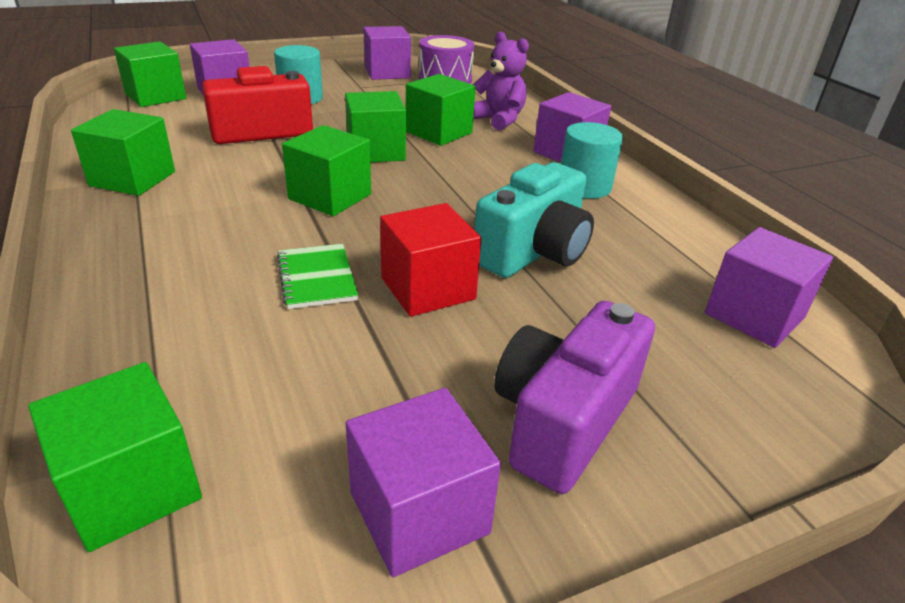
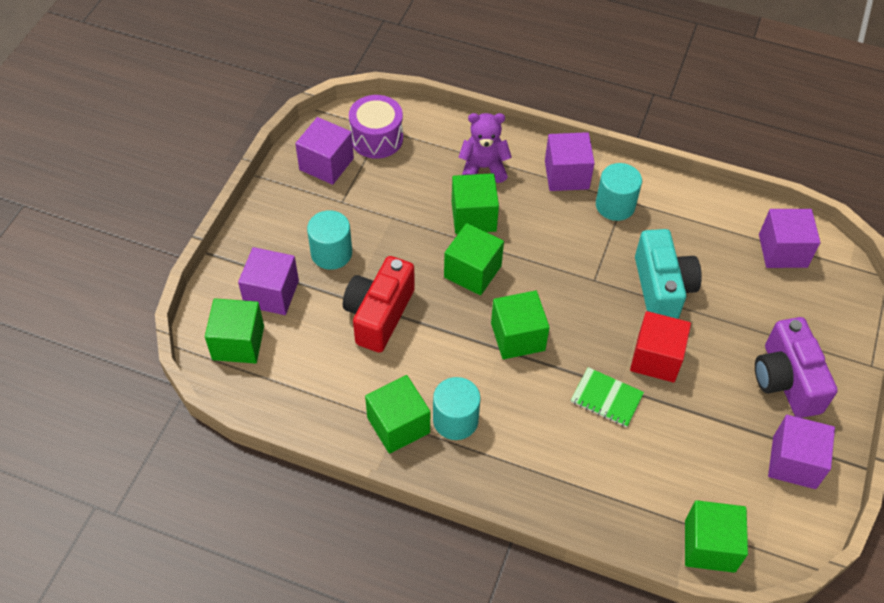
camera: 45 degrees left, 20 degrees up
none -> turquoise cylinder [433,377,481,440]

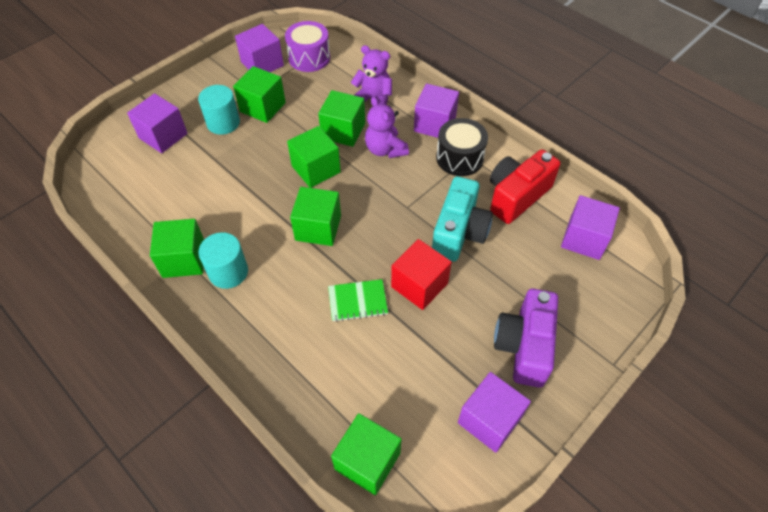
camera: 25 degrees right, 0 degrees up
green cube [205,298,264,364] -> green cube moved to [233,66,286,123]
red camera [343,256,415,353] -> red camera moved to [490,149,561,224]
green notebook [571,367,644,427] -> green notebook turned 60 degrees counterclockwise [328,279,388,322]
turquoise cylinder [596,163,642,221] -> black drum [436,118,488,176]
none -> purple teddy bear [365,97,409,158]

